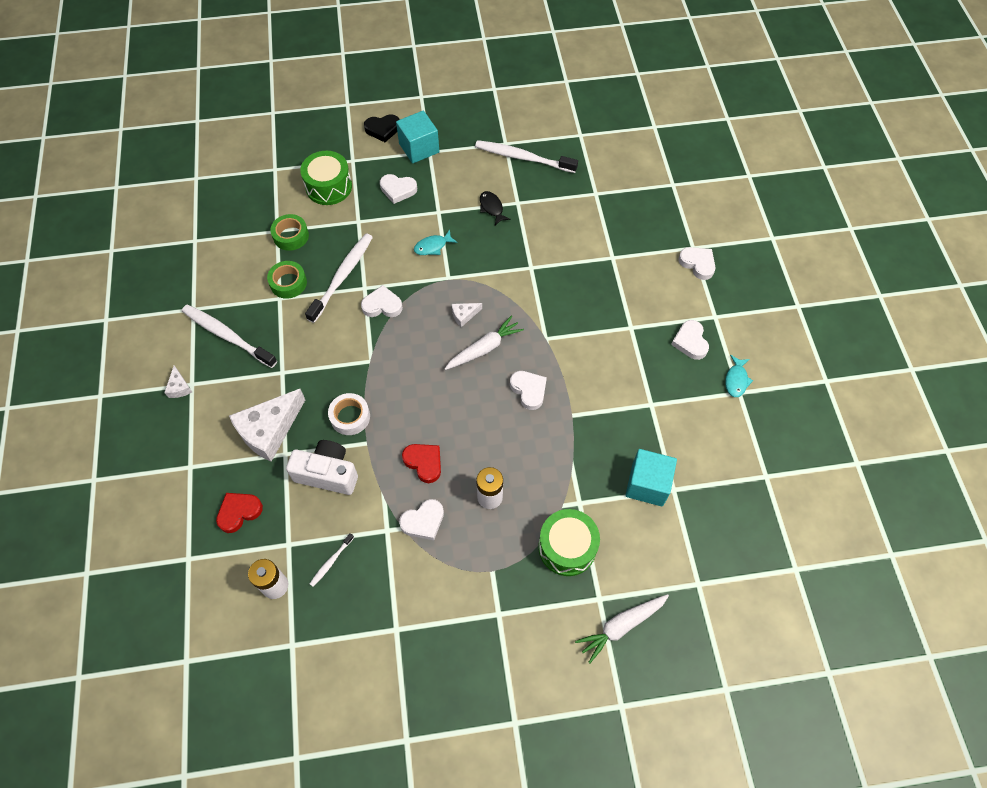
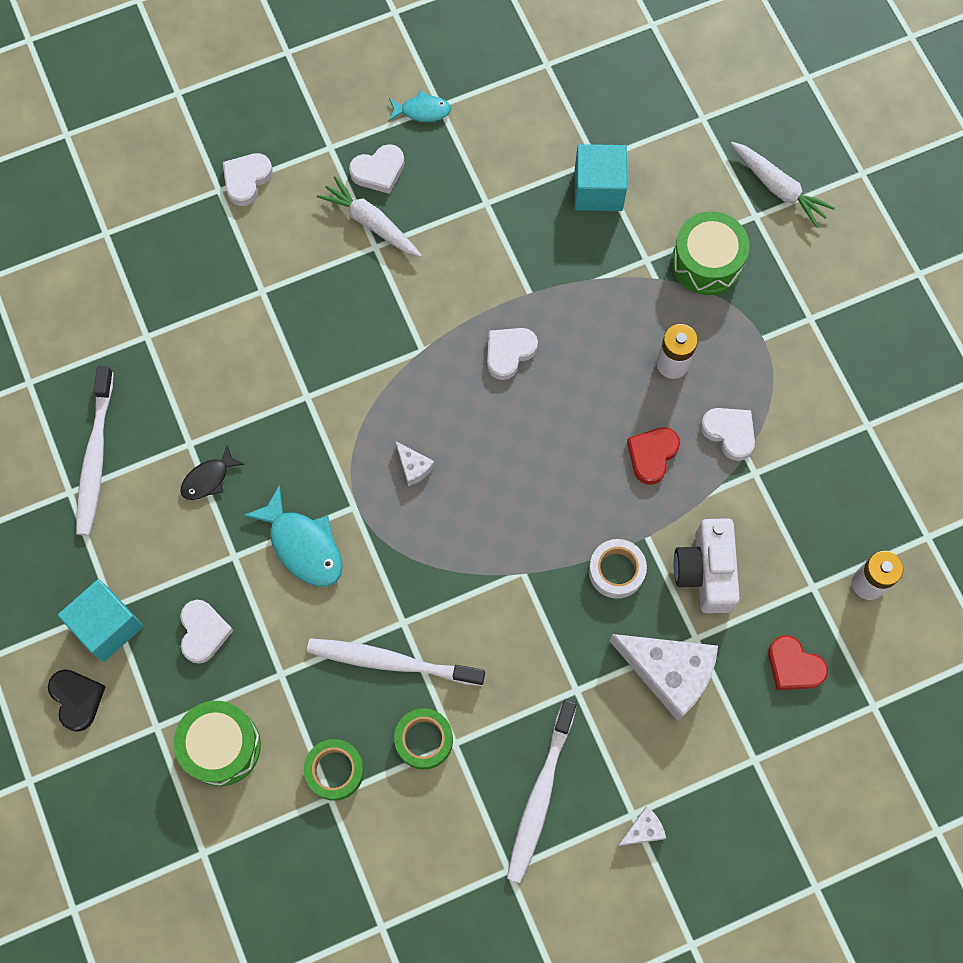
camera: 105 degrees left, 10 degrees up
white toothbrush [310,533,354,587] -> none
white heart [361,285,403,317] -> none
turquoise fish [414,230,458,255] -> turquoise fish [243,485,343,587], size x1.69
white carrot [445,315,524,370] -> white carrot moved to [317,176,422,257]

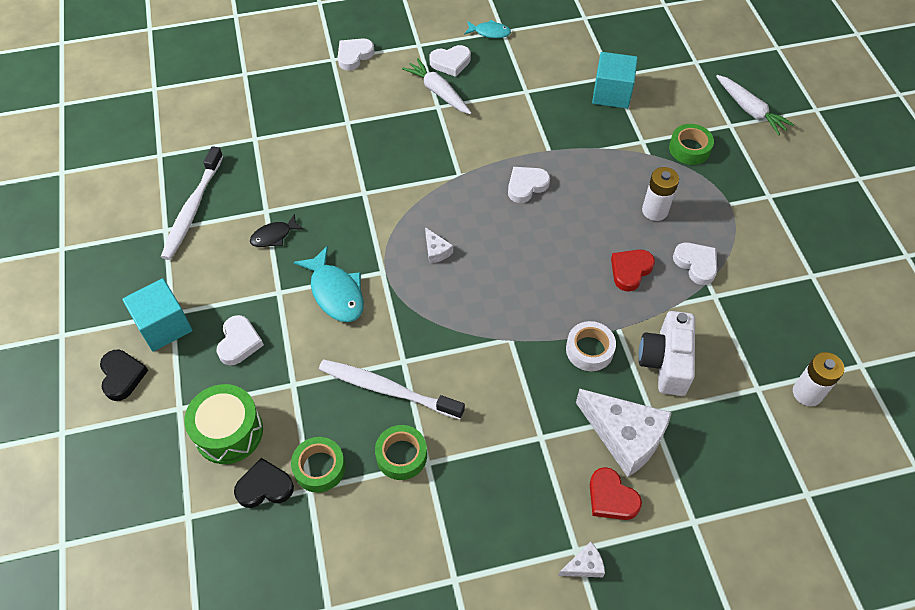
camera: 10 degrees right, 15 degrees down
white toothbrush [507,700,577,883] -> none
green drum [671,211,749,295] -> green tape [669,124,714,165]
red heart [768,635,828,690] -> red heart moved to [590,467,642,520]
none -> black heart [234,458,294,508]

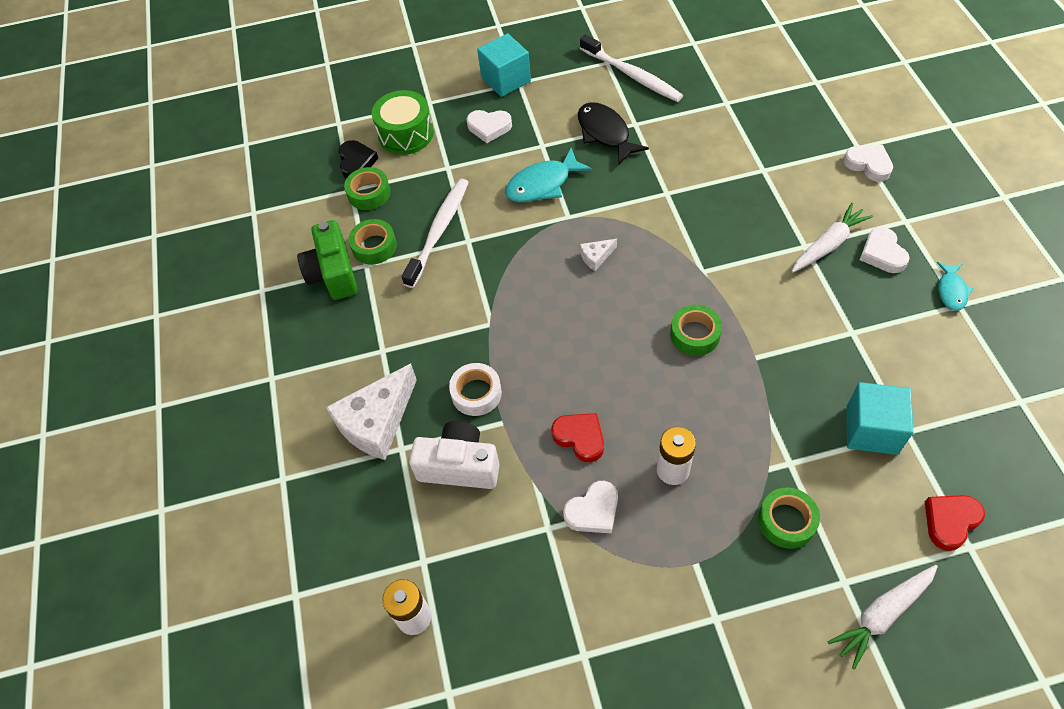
camera: 95 degrees right, 0 degrees up
black heart [100,350,148,401] -> none
white toothbrush [161,146,223,260] -> white toothbrush turned 150 degrees counterclockwise [580,34,683,102]
black fish [250,214,304,247] -> black fish [578,102,649,164], size x1.69
white heart [508,167,550,203] -> green tape [670,305,722,356]
white cheese [558,542,605,577] -> none
red heart [590,467,642,520] -> red heart moved to [925,495,985,551]
none -> green camera [297,220,357,300]

